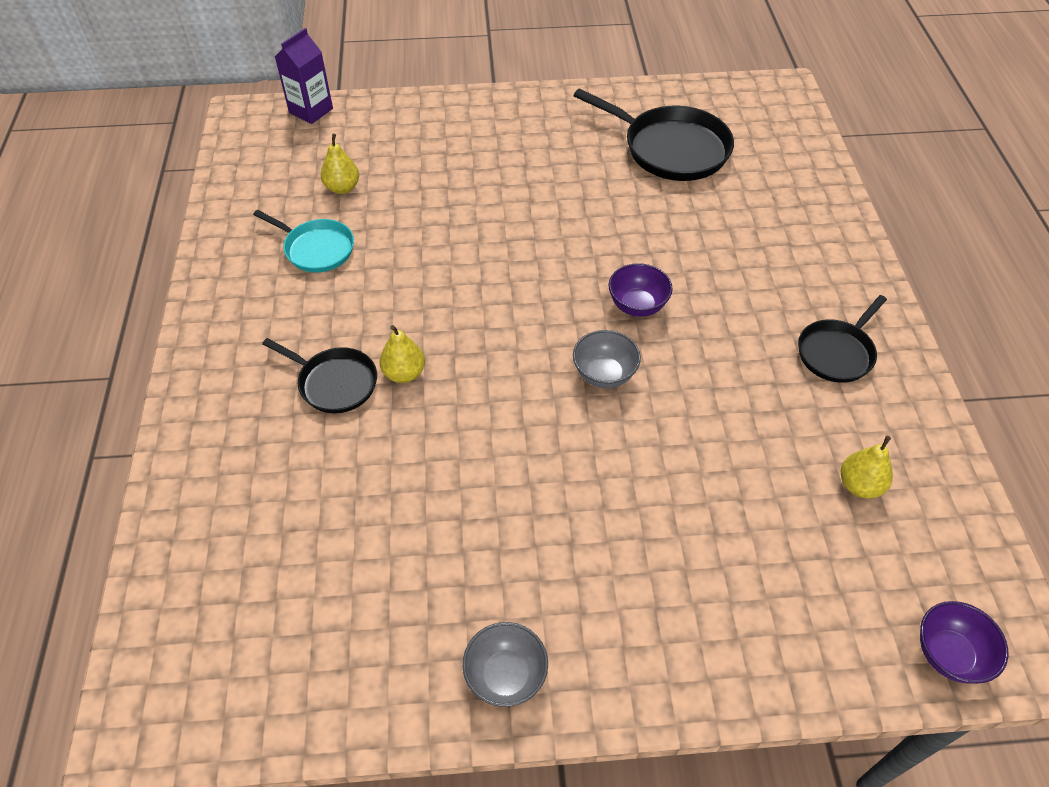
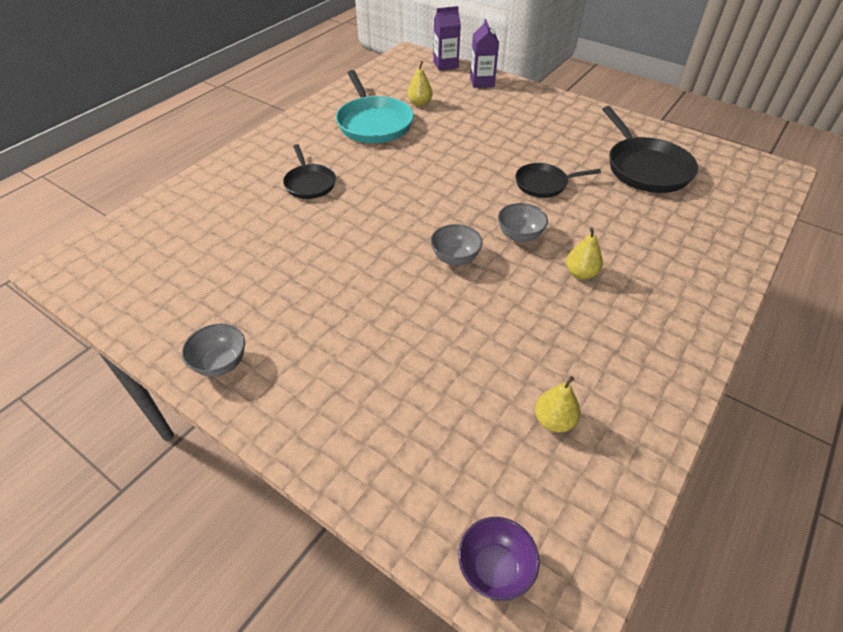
camera: 40 degrees right, 5 degrees down
turquoise pan [253,210,354,273] -> turquoise pan [336,70,414,143], size x1.67
yellow pear [379,325,425,383] -> yellow pear moved to [566,227,603,280]
purple bowl [609,263,673,317] -> grey bowl [498,203,548,242]
black pan [798,295,887,383] -> black pan moved to [515,163,601,198]
none -> purple carton [470,19,499,88]

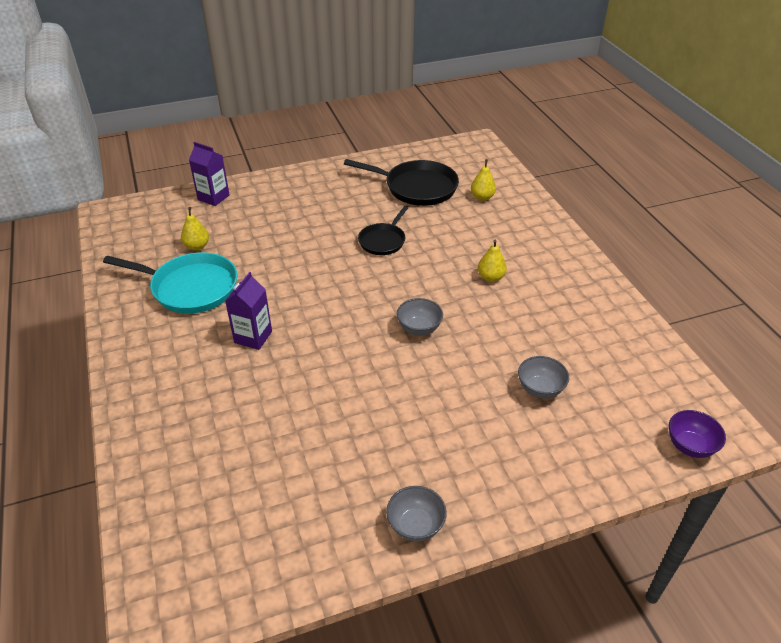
camera: 55 degrees left, 5 degrees down
black pan [283,144,336,199] -> none
purple carton [433,6,461,70] -> purple carton moved to [225,272,272,350]
grey bowl [498,203,548,242] -> grey bowl moved to [518,356,569,399]
yellow pear [535,376,580,433] -> yellow pear moved to [471,159,496,201]

